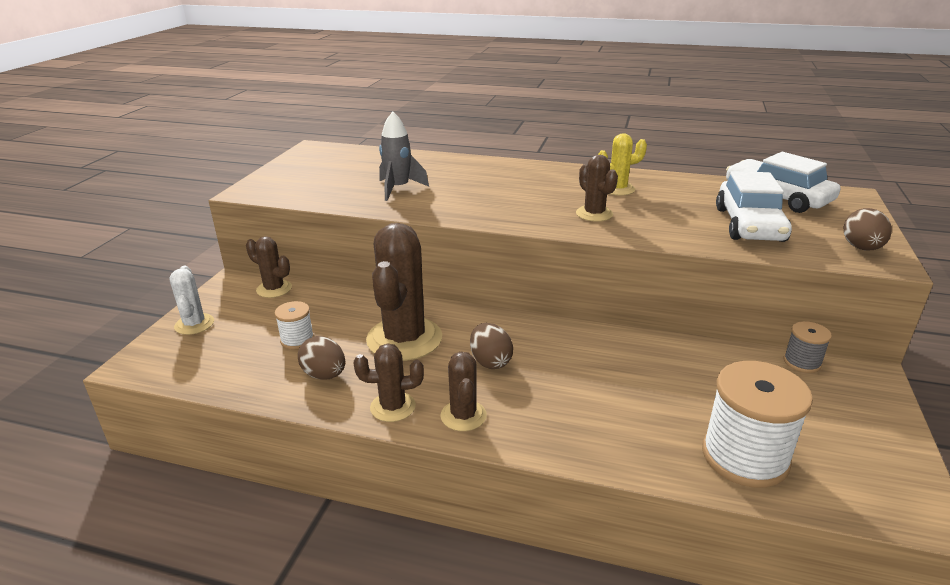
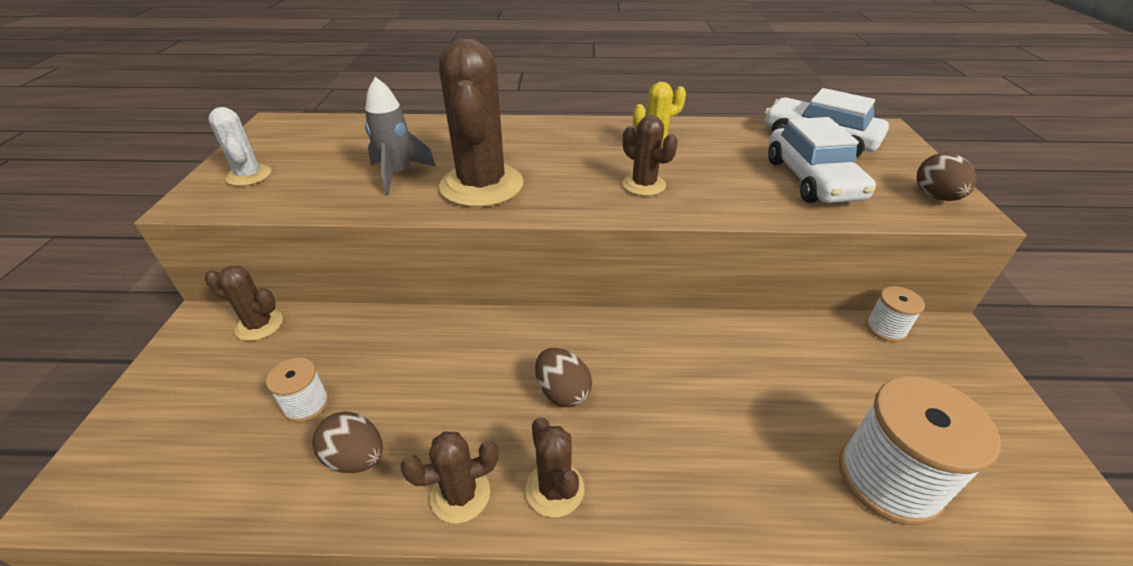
camera: 15 degrees left, 10 degrees up
white cactus [170,265,214,335] -> white cactus moved to [208,107,271,186]
brown cactus [366,223,442,361] -> brown cactus moved to [439,38,524,207]
grey spool [784,321,832,373] -> white spool [866,286,925,342]

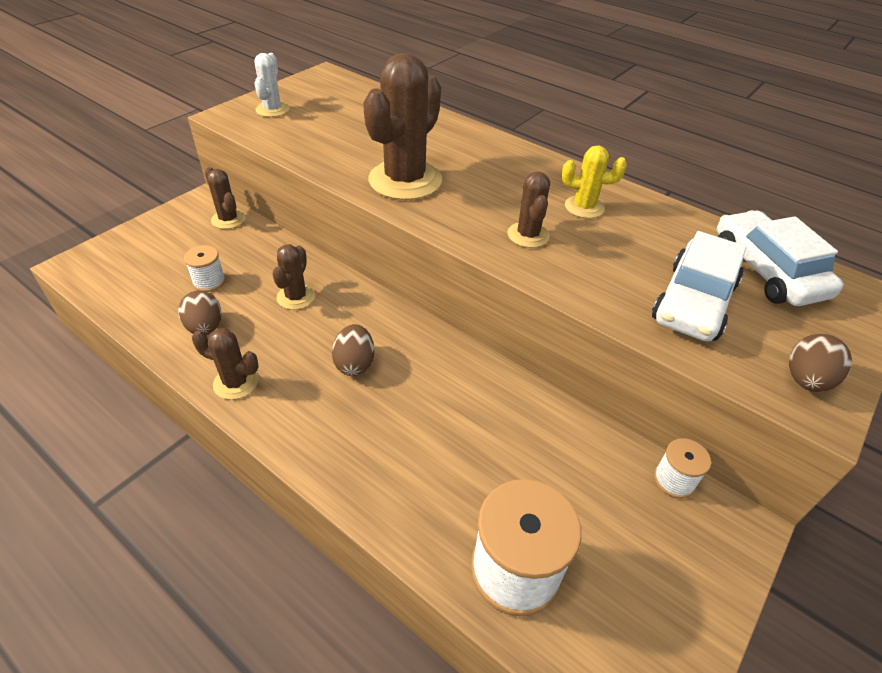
camera: 35 degrees right, 5 degrees up
grey rocket [365,77,436,195] -> none
brown cactus [526,417,584,517] -> brown cactus moved to [273,244,315,310]

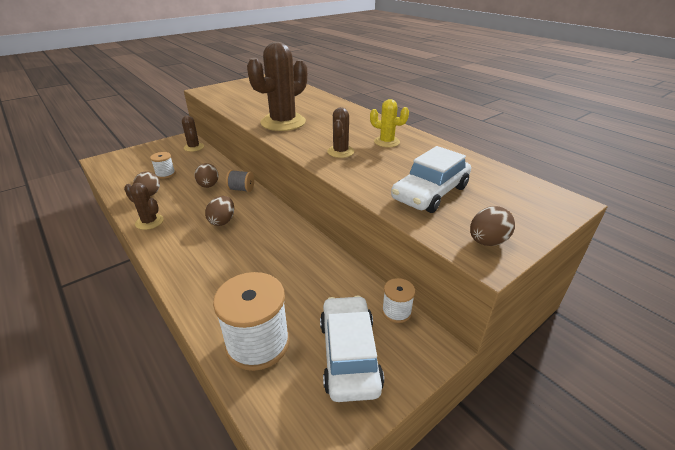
camera: 15 degrees right, 10 degrees down
white cactus [255,53,289,117] -> none
brown cactus [273,244,315,310] -> brown egg [194,163,219,188]
white car [717,210,843,306] -> white car moved to [320,296,384,402]
none -> grey spool [226,170,254,192]

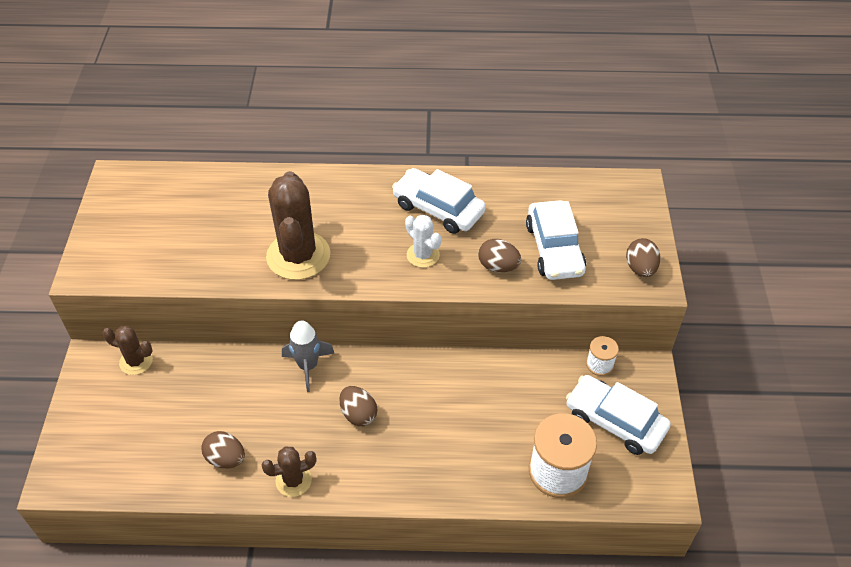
camera: 50 degrees left, 15 degrees up
white spool [150,152,175,179] -> none
brown egg [194,163,219,188] -> brown egg moved to [478,239,521,272]
grey spool [226,170,254,192] -> grey rocket [282,320,334,392]
brown cactus [327,107,354,158] -> white cactus [405,215,441,268]
yellow cactus [370,99,409,147] -> white car [392,168,486,234]

